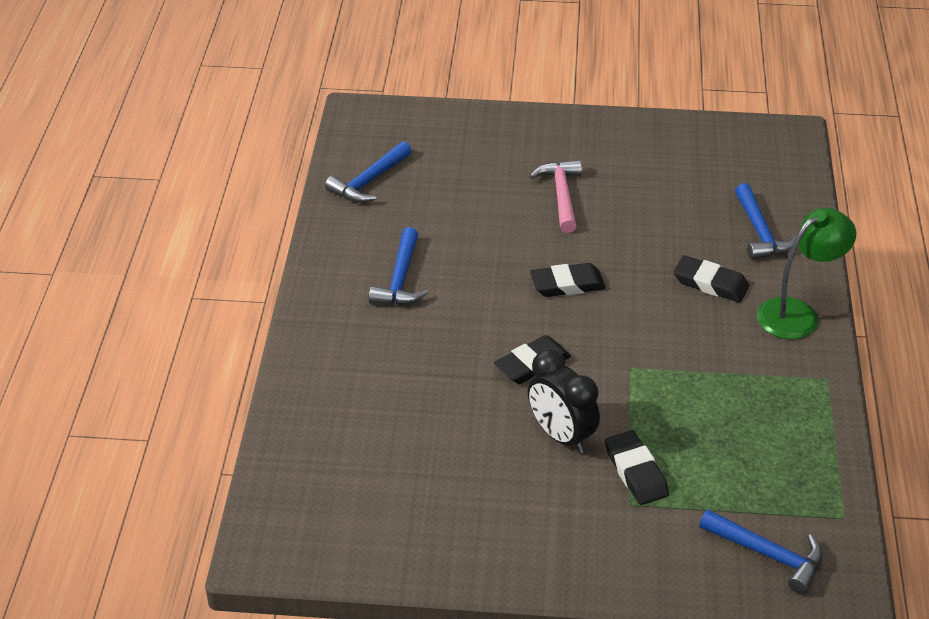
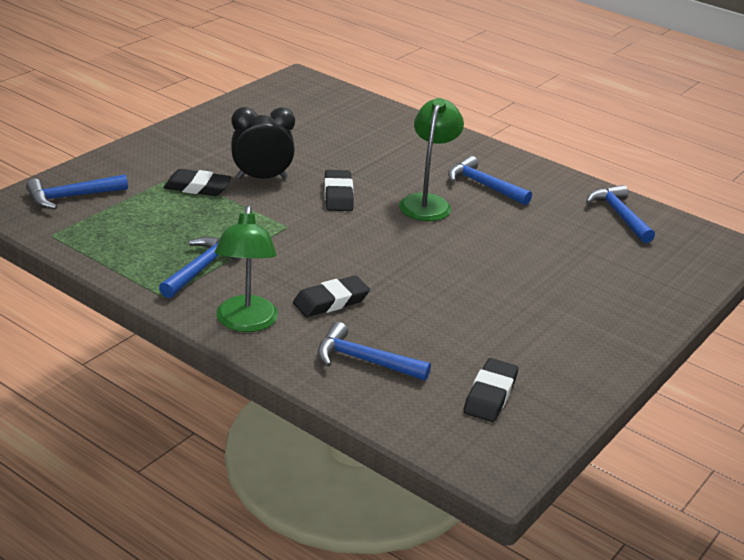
camera: 120 degrees right, 10 degrees down
pink hammer [530,160,582,233] -> none
black eraser [530,263,606,297] -> black eraser moved to [463,358,518,422]
none -> blue hammer [159,237,241,298]
none -> green lamp [399,98,464,221]

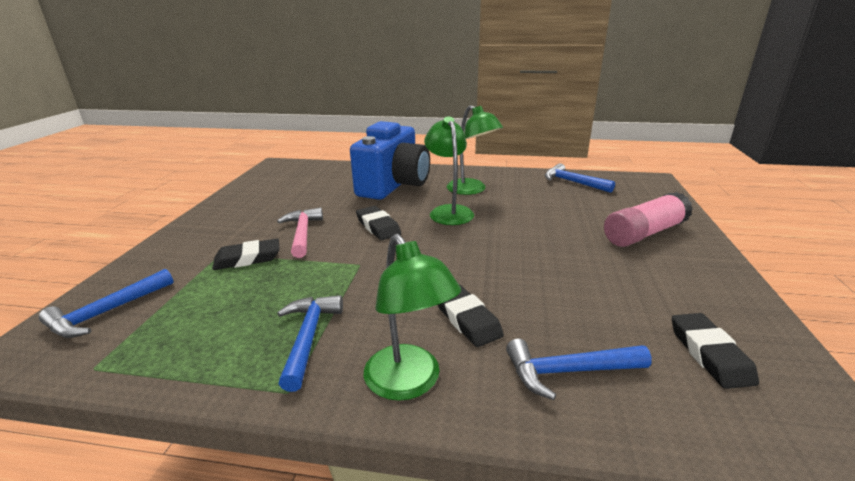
camera: 25 degrees left, 5 degrees down
black clock [231,107,295,179] -> pink hammer [277,207,323,258]
black eraser [293,275,370,317] -> black eraser turned 60 degrees counterclockwise [438,285,504,347]
blue hammer [448,156,532,205] -> green lamp [447,105,503,195]
none -> blue camera [350,121,430,200]
none -> pink glue stick [604,192,693,247]

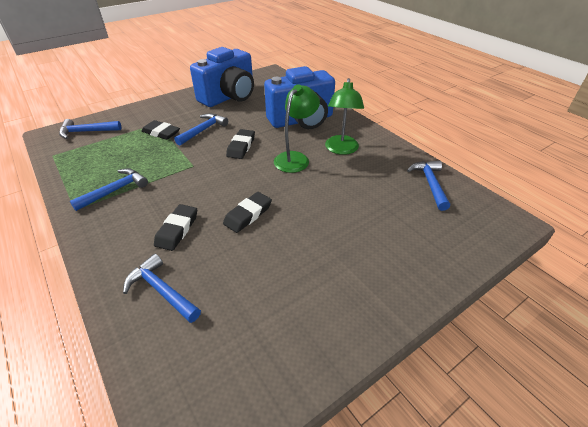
camera: 45 degrees right, 15 degrees up
pink hammer [277,207,323,258] -> blue hammer [174,113,228,146]
green lamp [364,234,461,401] -> none
pink glue stick [604,192,693,247] -> none
black eraser [672,313,759,389] -> black eraser moved to [223,192,272,233]
none -> blue camera [190,47,254,107]

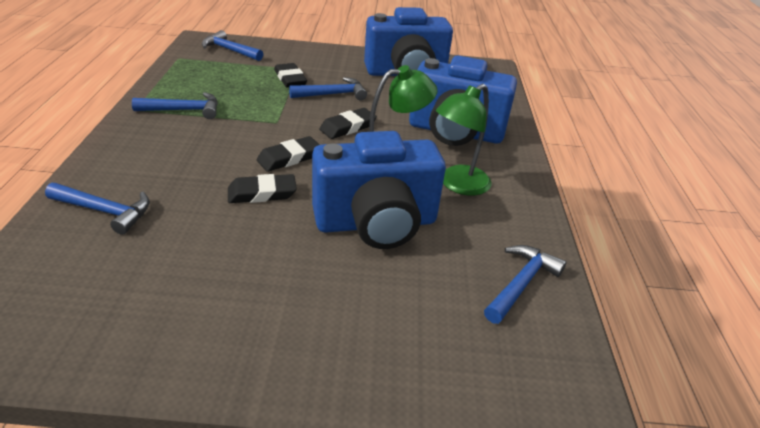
camera: 35 degrees right, 5 degrees down
blue hammer [123,254,201,323] -> blue hammer turned 120 degrees clockwise [45,183,150,235]
black eraser [154,204,197,251] -> black eraser moved to [257,136,320,172]
none -> blue camera [312,131,446,249]

